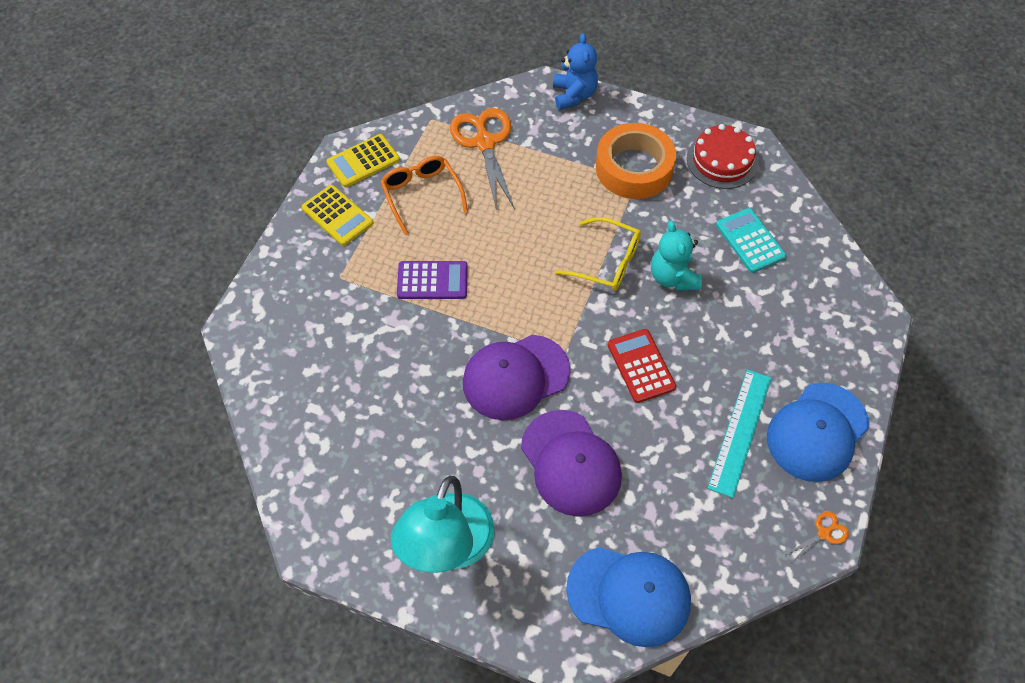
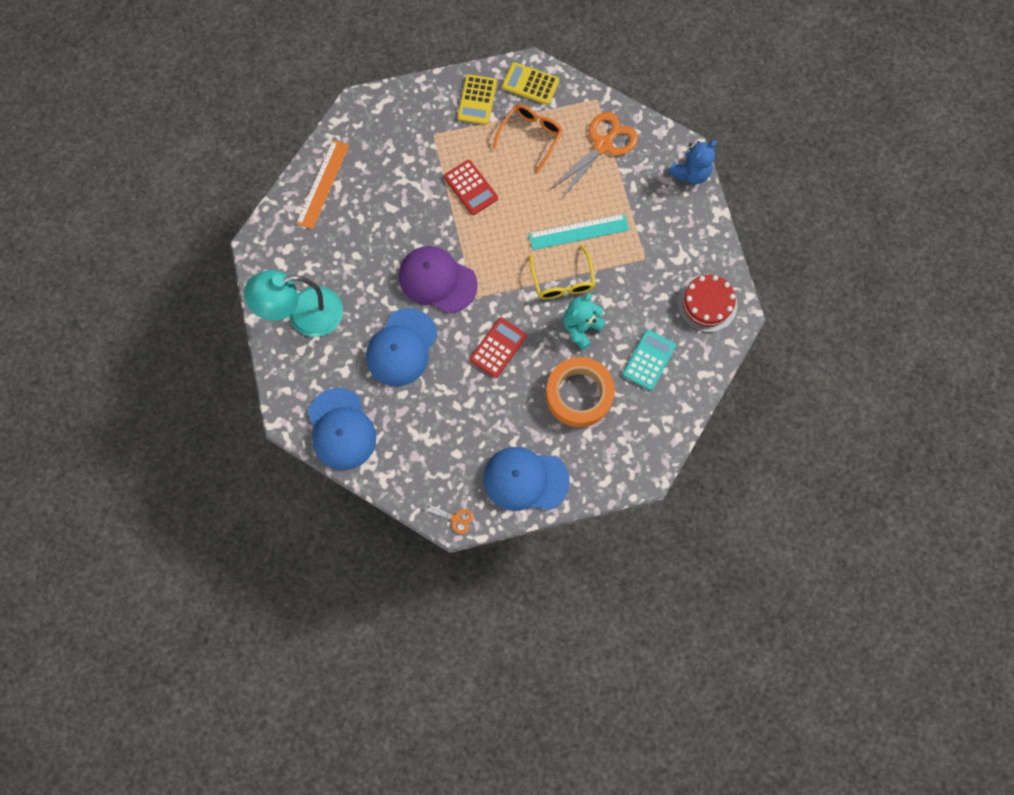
camera: 55 degrees right, 15 degrees up
purple calculator [397,261,468,299] -> red calculator [444,160,498,215]
purple cap [521,410,622,517] -> blue cap [366,308,437,386]
orange tape [596,123,676,199] -> orange tape moved to [546,357,615,427]
turquoise ruler [708,369,771,498] -> turquoise ruler moved to [529,214,629,250]
none -> orange ruler [296,140,349,230]

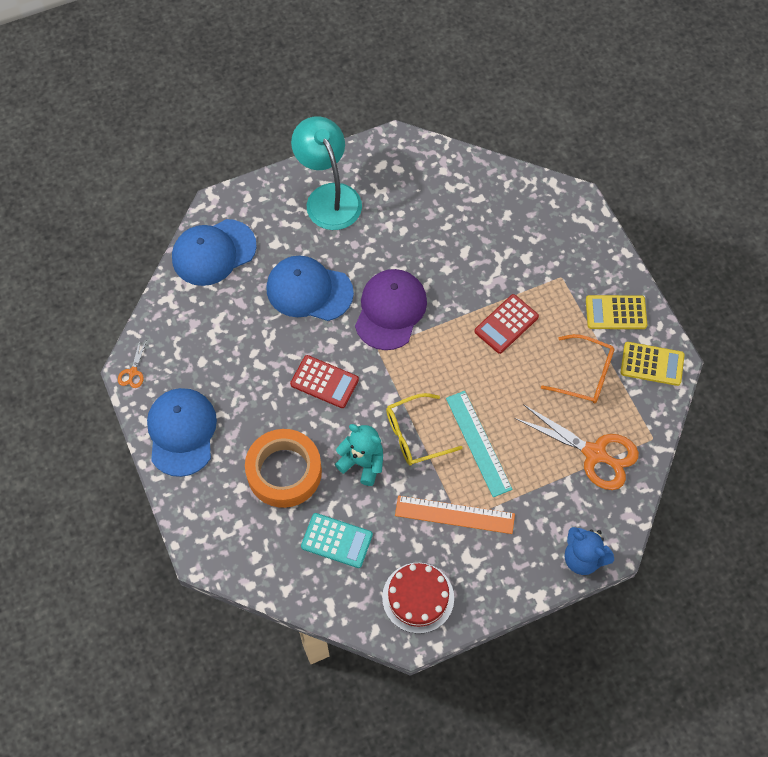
camera: 80 degrees right, 10 degrees down
orange ruler [296,140,349,230] -> orange ruler moved to [395,496,515,534]
yellow calculator [502,62,559,105] -> yellow calculator turned 90 degrees clockwise [620,342,685,386]

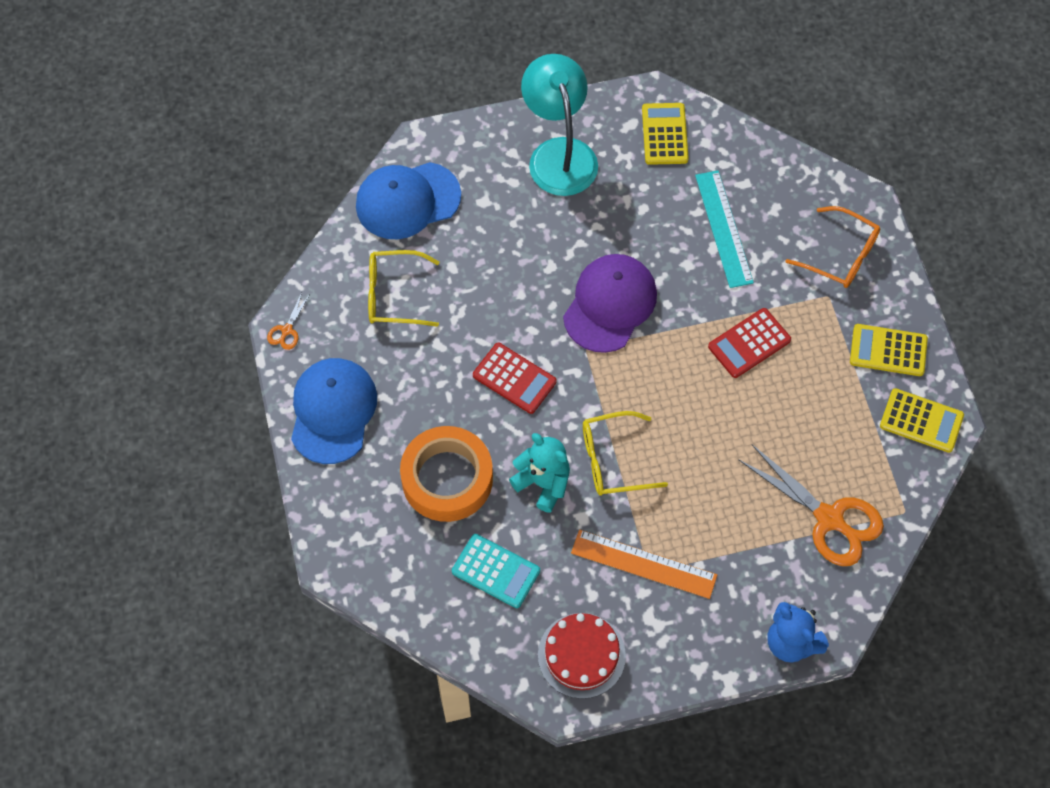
camera: 10 degrees right, 0 degrees up
blue cap [266,256,354,321] -> none
turquoise ruler [446,391,512,497] -> turquoise ruler moved to [695,170,754,288]
orange glasses [541,334,615,403] -> orange glasses moved to [786,206,880,288]
none -> yellow glasses [368,250,439,327]
none -> yellow calculator [642,103,689,165]

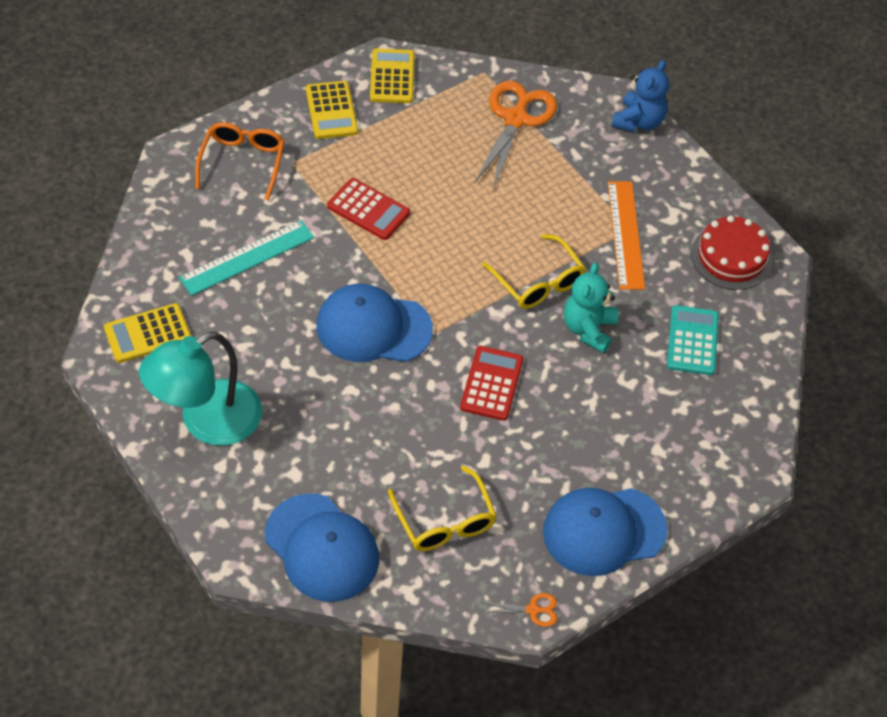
camera: 115 degrees left, 10 degrees down
orange tape [400,426,493,522] -> none
purple cap [563,254,657,353] -> blue cap [316,284,433,362]

